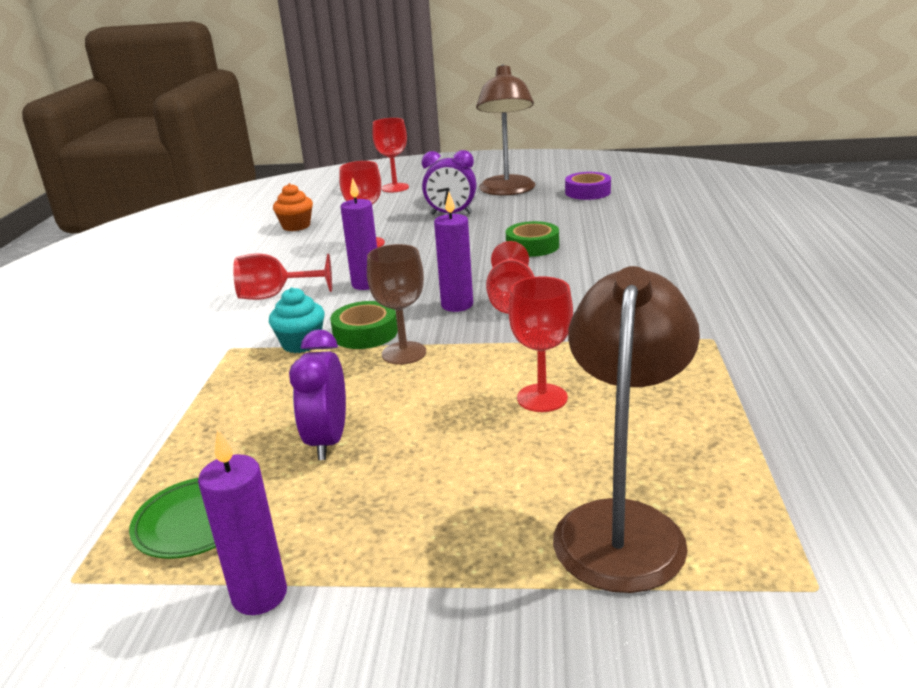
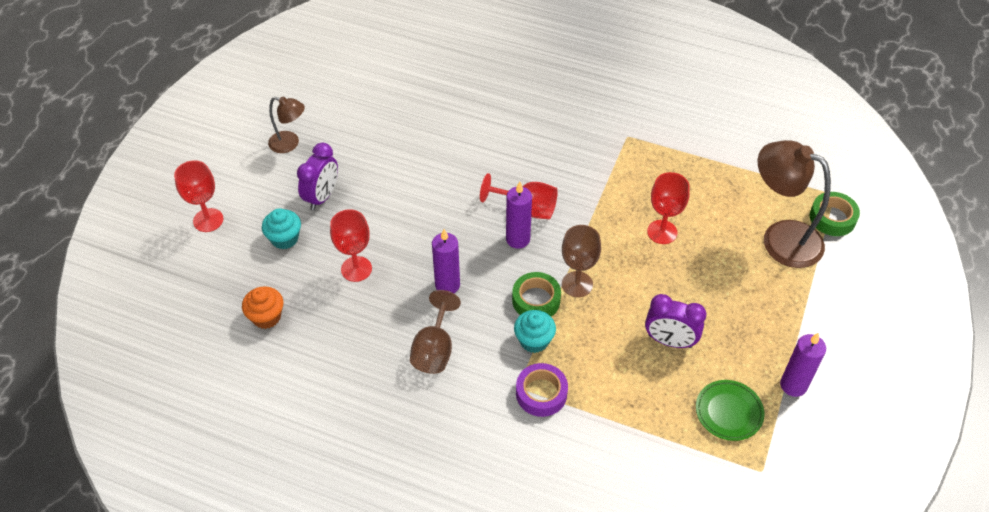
camera: 75 degrees left, 25 degrees up
red goblet [233,254,332,300] -> brown goblet [410,290,461,374]
brown lamp [476,64,535,196] -> brown lamp [268,96,305,153], size x0.54
green tape [506,221,559,257] -> green tape moved to [810,192,860,236]
purple tape [565,172,611,200] -> purple tape moved to [516,363,568,417]
none -> turquoise cupcake [262,208,301,249]

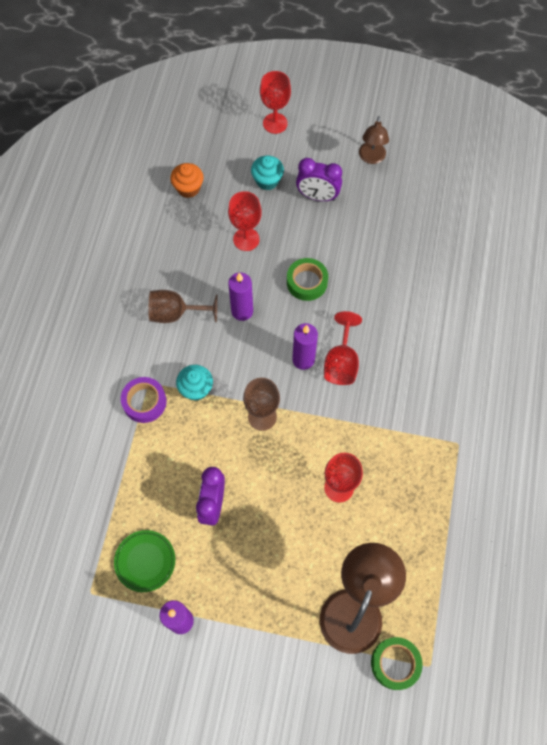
camera: 80 degrees right, 15 degrees up
green tape [512,272,561,316] -> green tape moved to [287,258,328,301]

